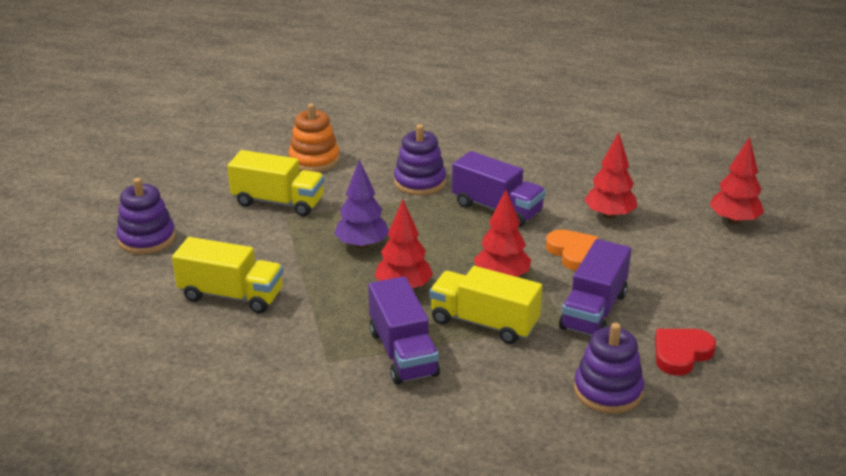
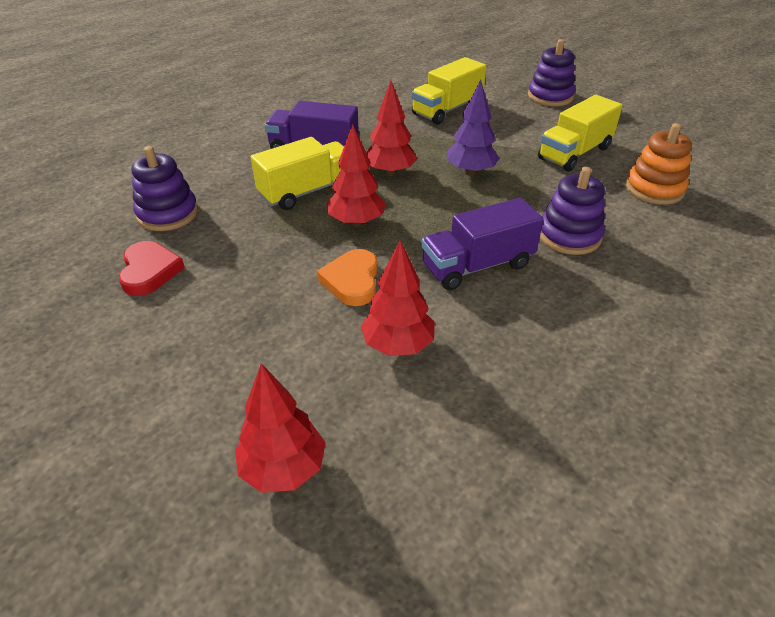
camera: 120 degrees right, 10 degrees up
orange heart [546,229,599,271] -> orange heart turned 90 degrees clockwise [317,249,378,306]
purple truck [559,239,631,336] -> none

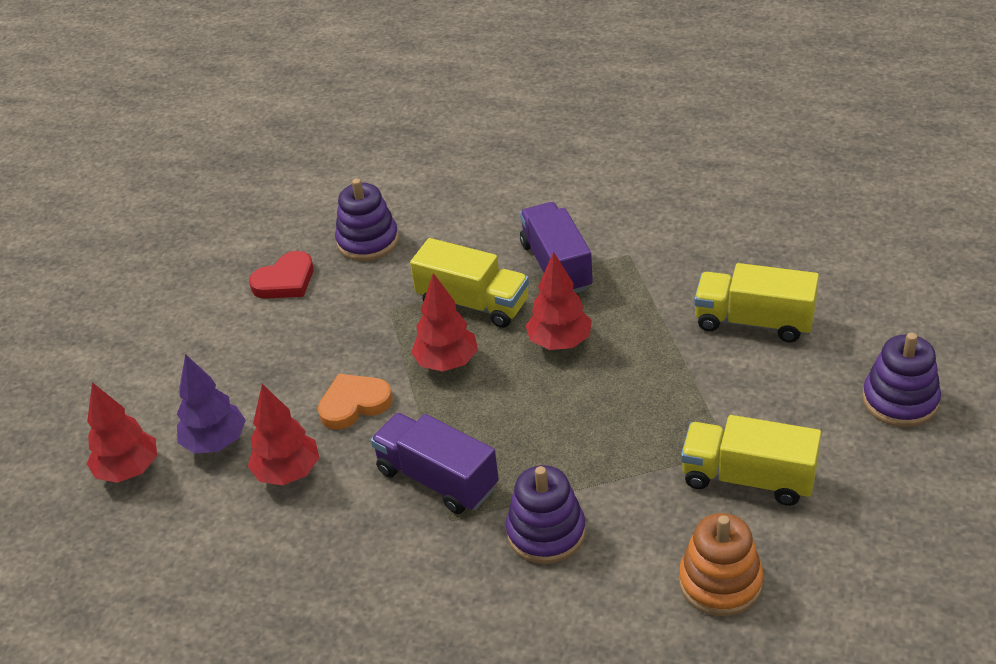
camera: 65 degrees right, 0 degrees up
purple tree [446,80,500,176] -> purple tree moved to [177,354,246,454]

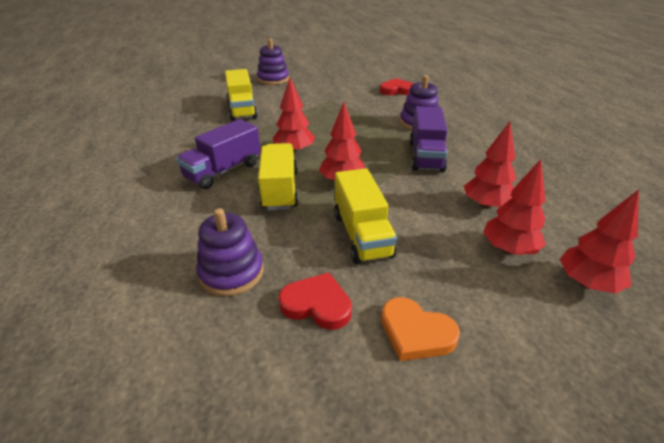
camera: 125 degrees left, 5 degrees down
purple tree [177,354,246,454] -> red tree [483,159,546,255]
orange heart [318,374,393,430] -> orange heart moved to [381,297,460,361]
orange stacking toy [679,513,764,616] -> red heart [380,78,414,95]
yellow truck [681,415,821,506] -> yellow truck moved to [334,168,397,264]

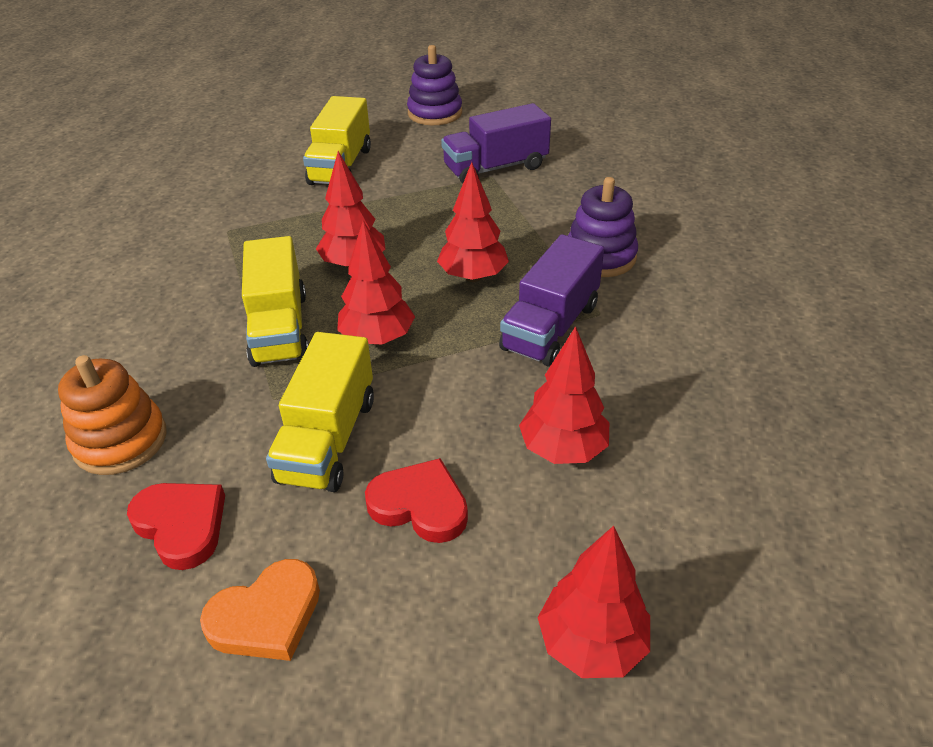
camera: 25 degrees right, 5 degrees up
purple truck [176,119,261,189] -> purple truck moved to [441,103,551,184]
purple stacking toy [196,208,264,296] -> orange stacking toy [58,355,166,475]
yellow truck [258,143,299,211] -> yellow truck turned 150 degrees clockwise [242,236,309,367]
red heart [380,78,414,95] -> red heart moved to [365,458,468,543]
orange heart [381,297,460,361] -> orange heart turned 90 degrees counterclockwise [200,559,320,661]
red tree [483,159,546,255] -> red tree moved to [437,162,509,282]

